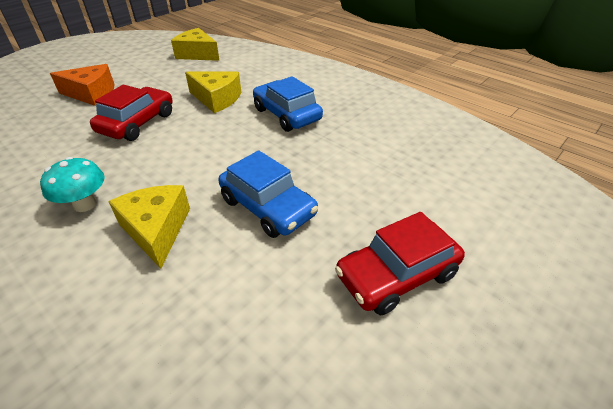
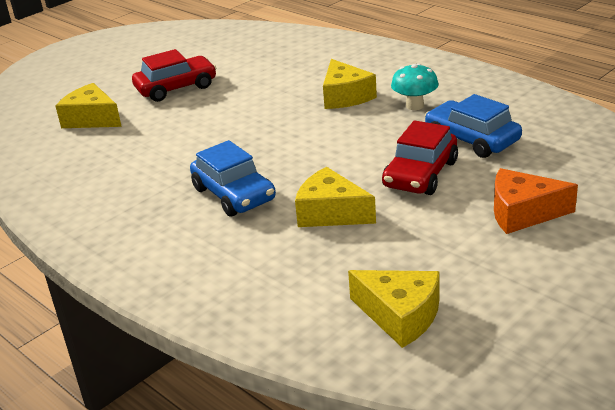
camera: 175 degrees left, 10 degrees down
blue car [218,150,318,238] -> blue car moved to [425,94,522,158]
none -> yellow cheese [55,83,122,128]

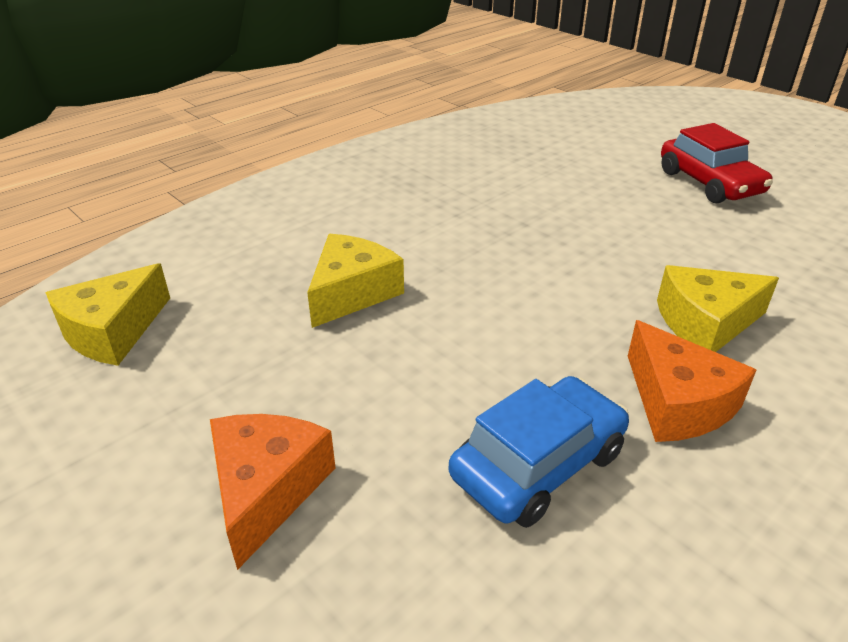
camera: 90 degrees right, 5 degrees up
yellow cheese [55,83,122,128] -> none
blue car [190,140,276,217] -> none
red car [382,121,458,195] -> none
turquoise mushroom [391,63,439,110] -> orange cheese [628,320,756,442]

